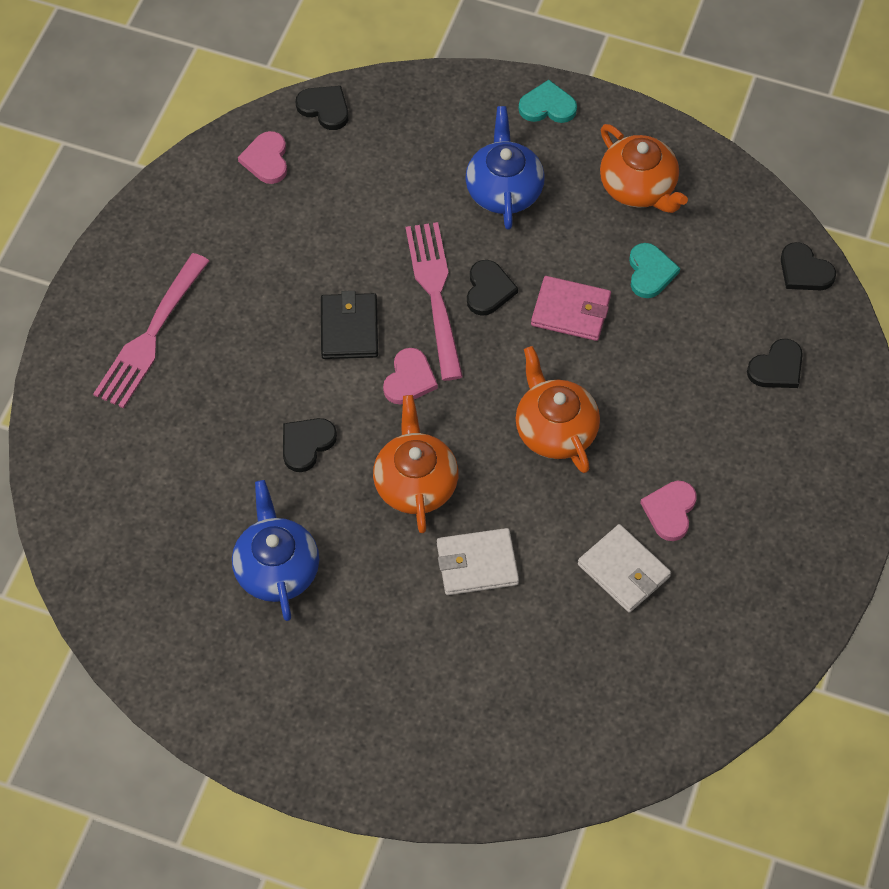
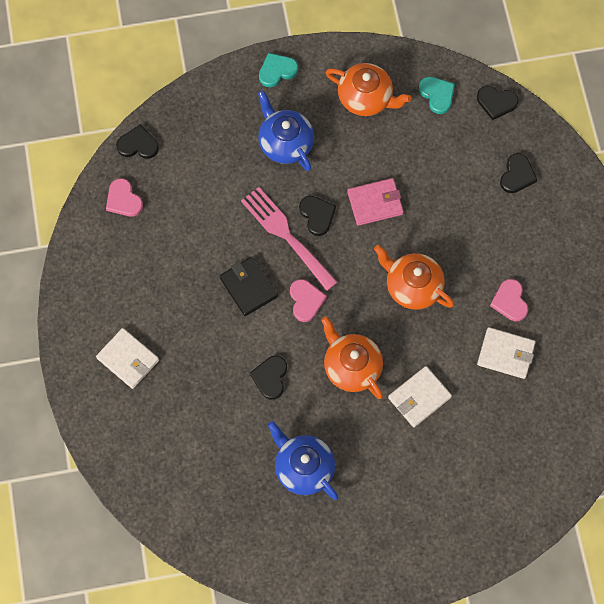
camera: 30 degrees left, 10 degrees up
pink fork [93,253,209,409] -> white wallet [96,328,159,389]
turquoise heart [629,243,680,298] -> turquoise heart moved to [419,77,455,114]

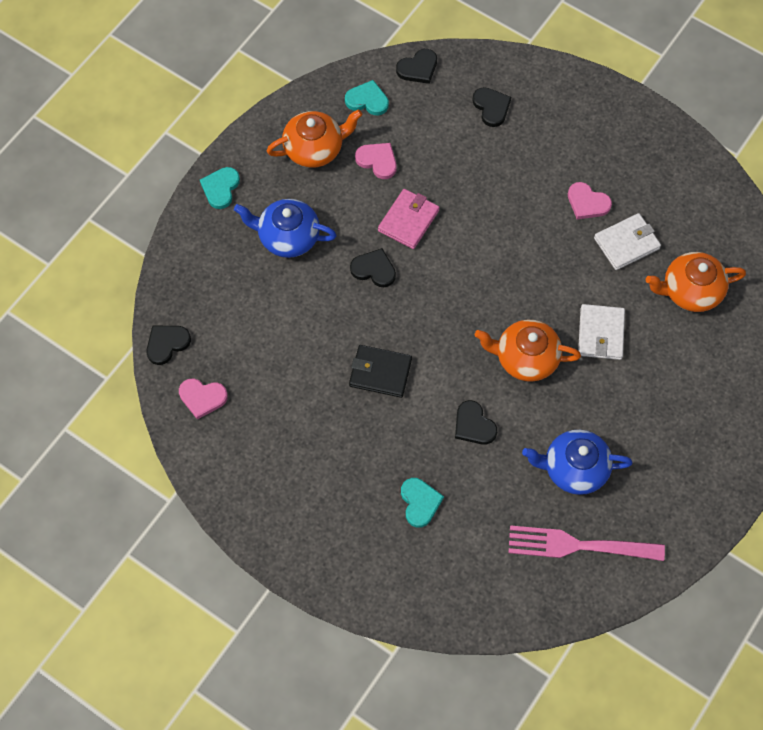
camera: 45 degrees left, 5 degrees down
white wallet [96,328,159,389] -> none
pink fork [241,187,338,291] -> pink fork moved to [508,525,665,561]
pink heart [290,279,327,322] -> pink heart moved to [355,143,397,179]
orange teapot [374,245,454,310] -> orange teapot moved to [646,252,746,312]
none -> turquoise heart [401,478,444,528]

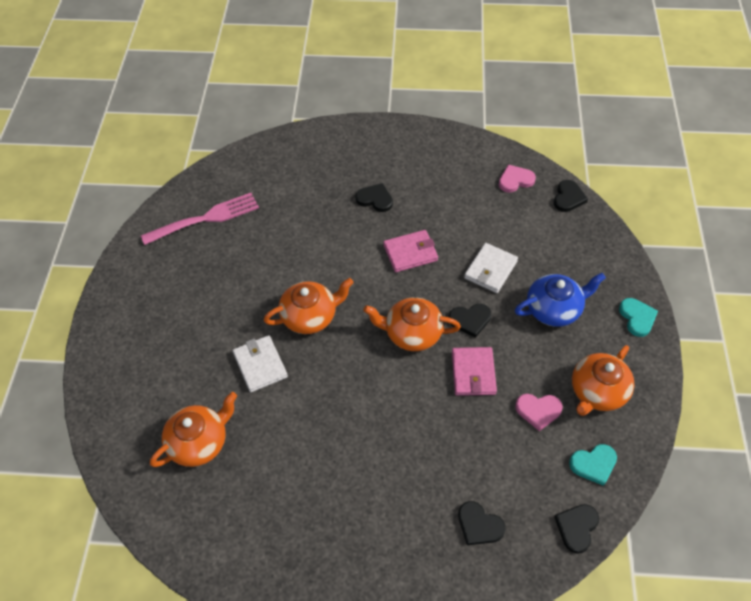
camera: 150 degrees right, 10 degrees down
black wallet [349,345,412,398] -> pink wallet [383,230,438,272]
turquoise heart [401,478,444,528] -> none
black heart [455,400,497,445] -> black heart moved to [355,183,393,212]
blue teapot [522,430,633,495] -> none
pink heart [568,182,612,219] -> none
white wallet [594,213,661,270] -> white wallet moved to [464,243,518,293]
none -> orange teapot [363,297,461,351]

